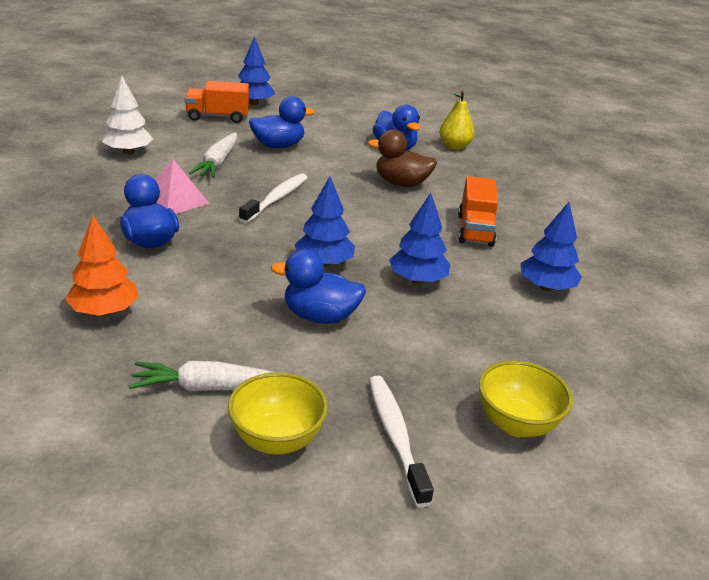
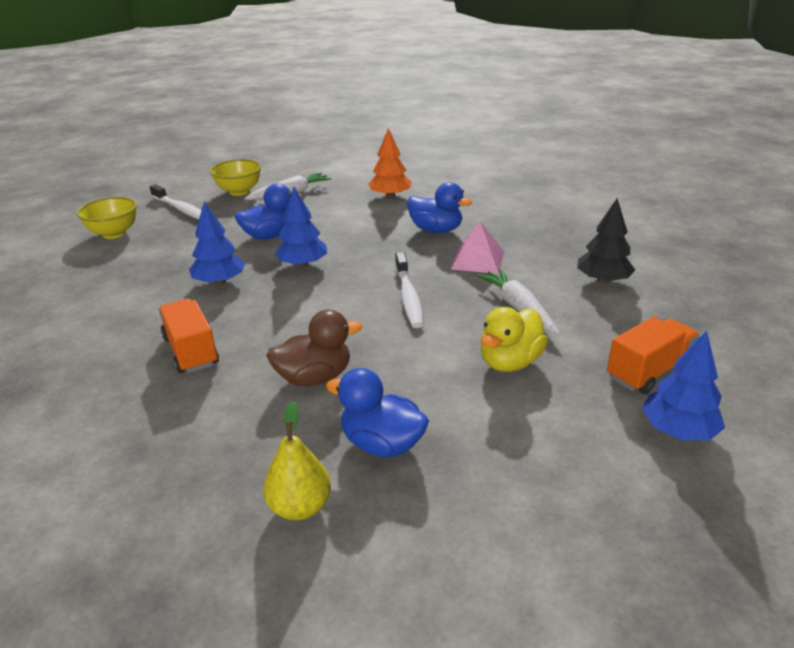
camera: 150 degrees right, 0 degrees up
white tree [102,76,153,154] -> black tree [577,199,635,284]
blue duck [249,96,315,148] -> yellow duck [481,307,548,372]
blue tree [520,202,582,291] -> none

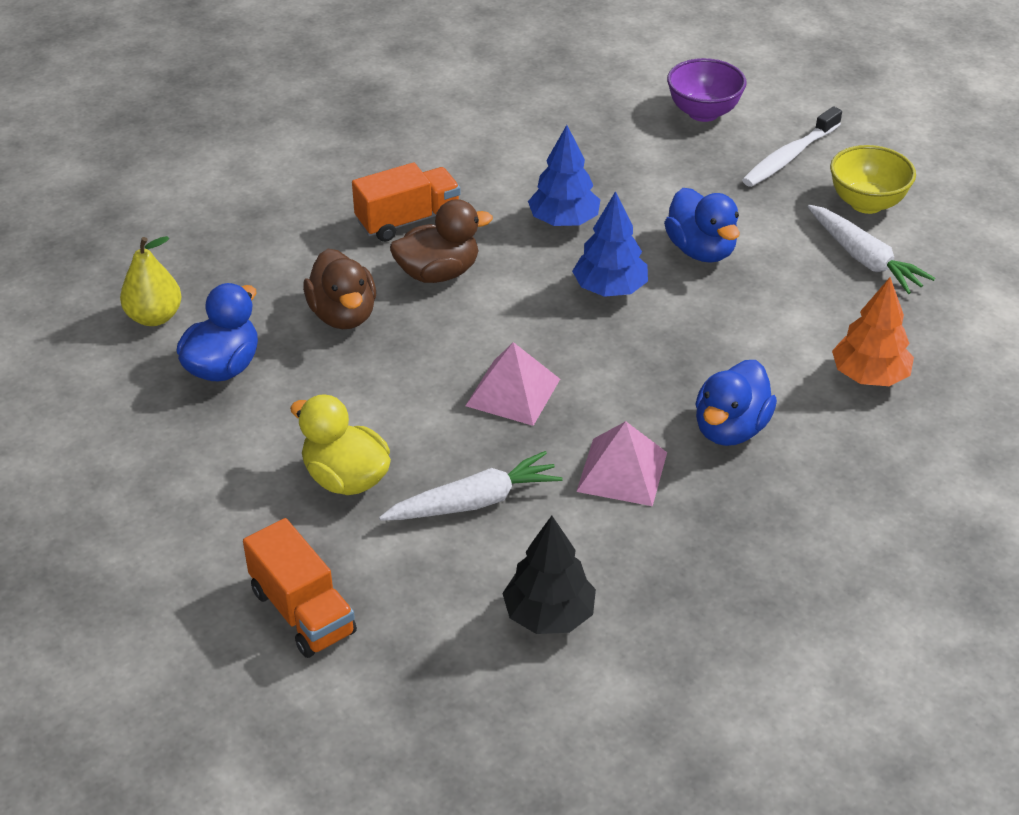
camera: 90 degrees right, 10 degrees up
yellow bowl [77,197,137,239] -> purple bowl [667,58,746,122]
white toothbrush [395,252,424,328] -> pink pyramid [465,342,560,426]
blue tree [642,331,725,440] -> none
none -> brown duck [390,199,493,283]

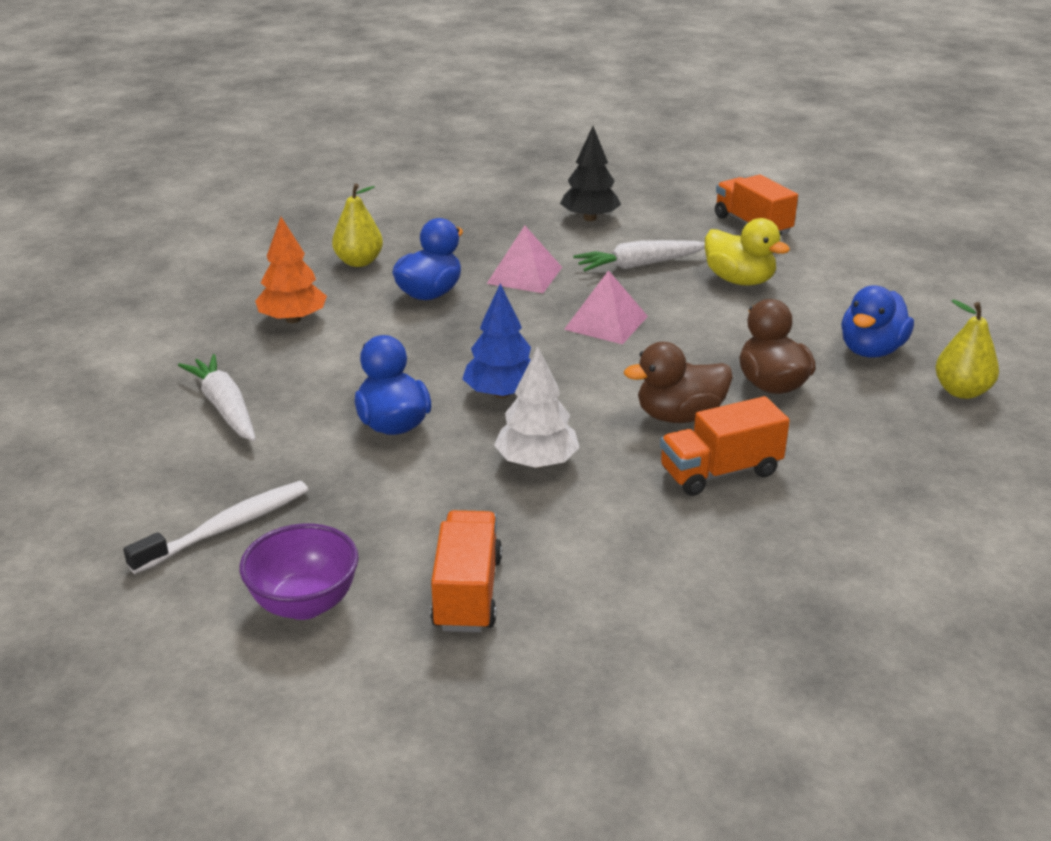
camera: 175 degrees left, 10 degrees down
blue tree [528,125,600,226] -> white tree [494,346,580,468]
yellow bowl [830,145,916,214] -> none
none -> yellow pear [332,184,383,267]
none -> orange truck [430,510,502,632]

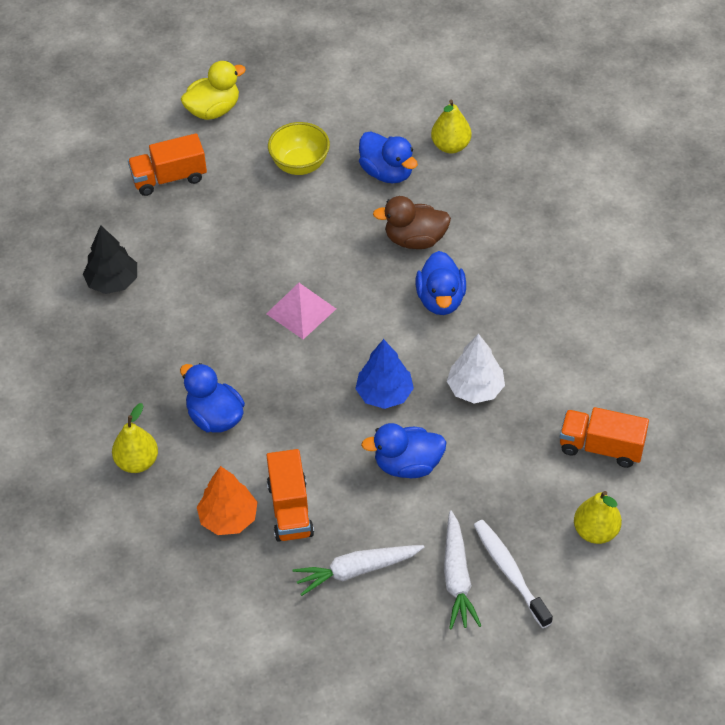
camera: 75 degrees left, 20 degrees up
purple bowl [240,524,359,620] -> yellow pear [574,491,622,544]
pink pyramid [487,226,562,293] -> none
white carrot [573,240,705,271] -> white carrot moved to [444,511,481,629]
brown duck [624,342,733,423] -> blue duck [416,251,466,315]
orange truck [660,396,790,496] -> orange truck moved to [266,449,314,542]
yellow duck [705,218,790,286] -> yellow duck moved to [181,61,246,120]
none -> yellow bowl [268,122,330,175]

